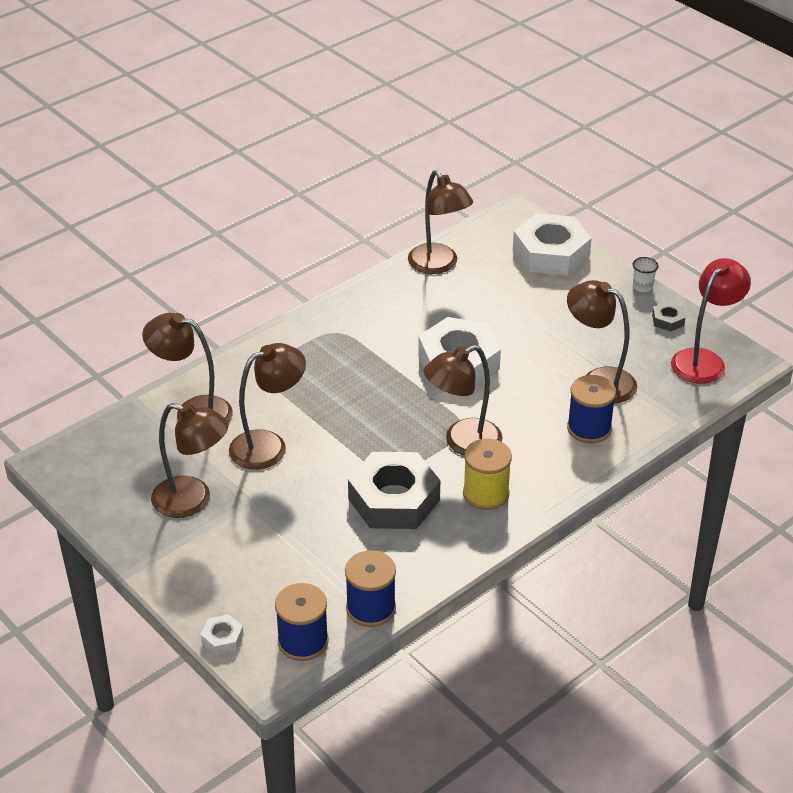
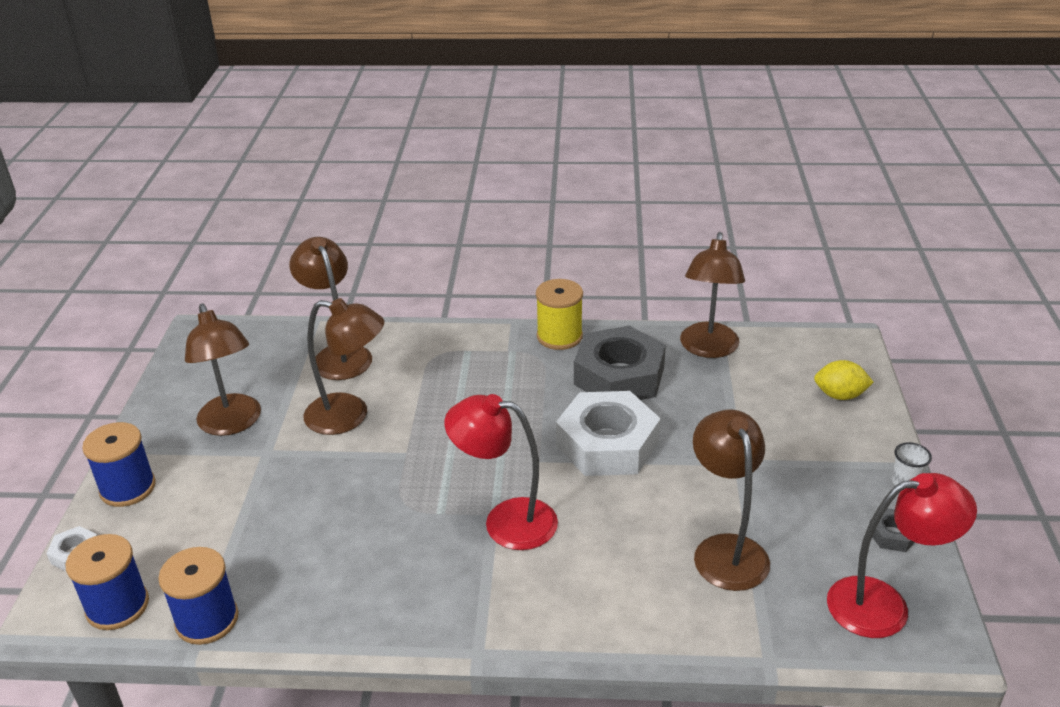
camera: 45 degrees right, 5 degrees down
grey nut [348,452,440,529] -> grey nut moved to [574,326,666,400]
brown lamp [424,345,503,455] -> red lamp [444,394,558,550]
yellow spool [463,439,512,510] -> yellow spool moved to [536,279,583,350]
white nut [513,213,592,276] -> yellow lemon [814,360,874,400]
blue spool [567,375,616,443] -> blue spool moved to [82,422,156,507]

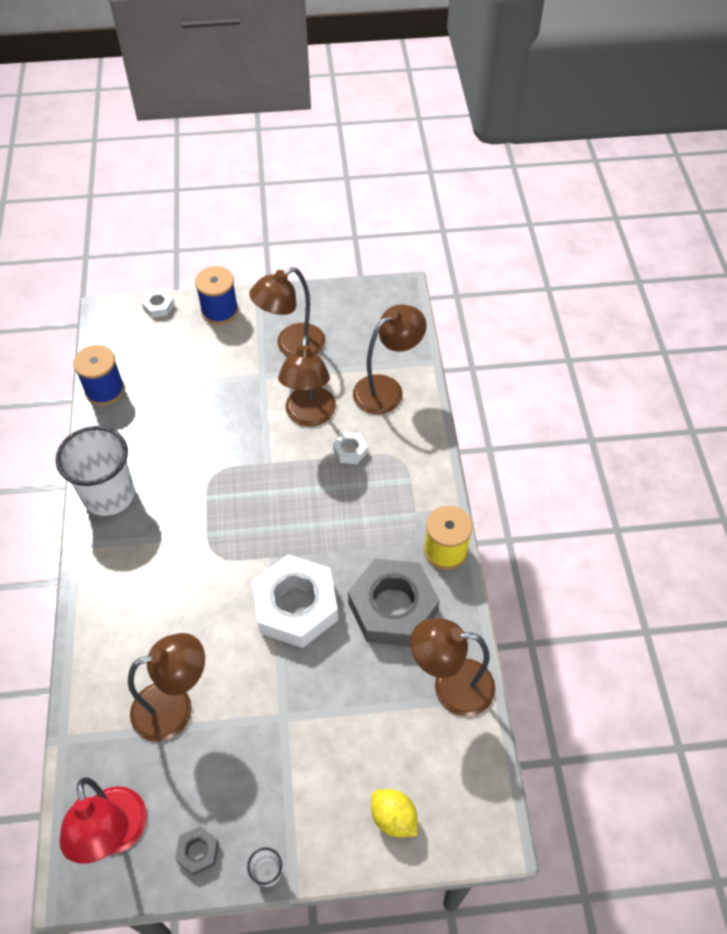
camera: 80 degrees right, 20 degrees up
blue spool [66,534,149,630] -> none
red lamp [444,394,558,550] -> none
yellow lemon [814,360,874,400] -> yellow lemon turned 45 degrees counterclockwise [371,789,418,837]
none -> white cup [56,426,135,516]
none -> white nut [333,432,368,464]

